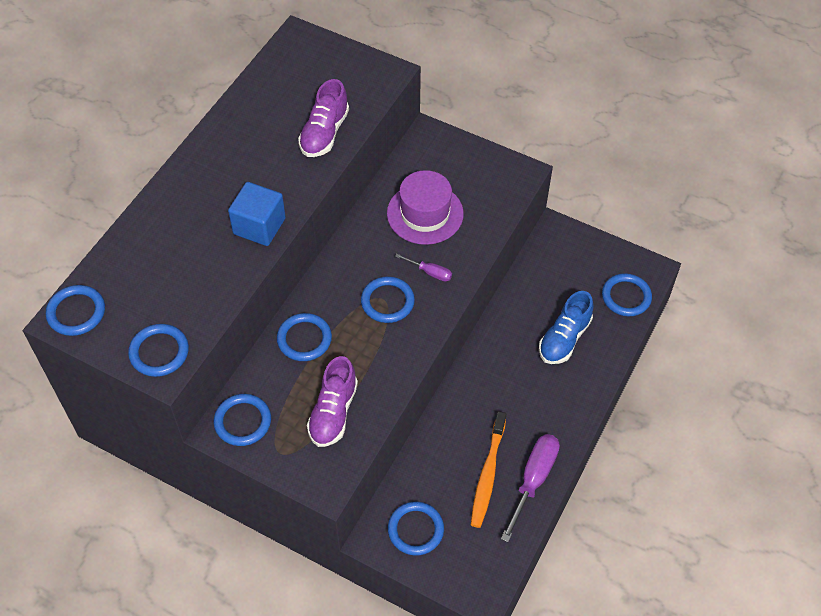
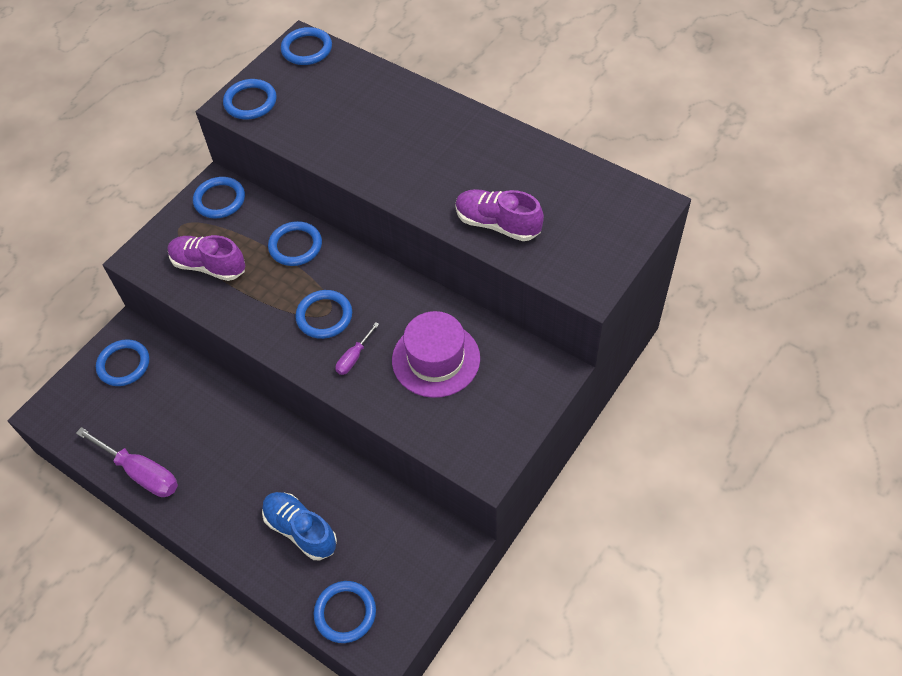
camera: 100 degrees right, 0 degrees up
blue cube [228,182,286,246] -> none
orange toothbrush [471,411,506,528] -> none

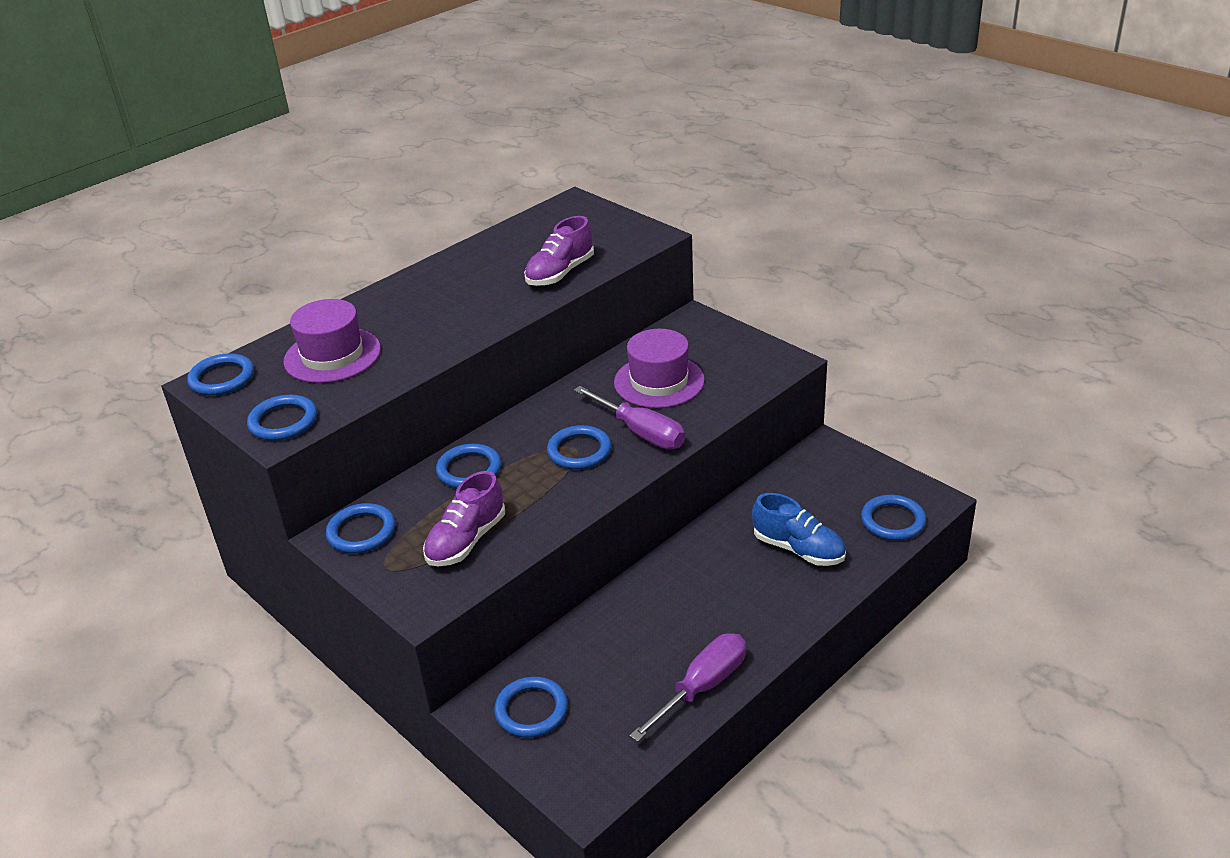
camera: 80 degrees left, 20 degrees down
blue shoe [262,492,337,560] -> blue shoe turned 105 degrees counterclockwise [752,493,846,566]
purple screwdriver [336,322,379,375] -> purple screwdriver [574,386,685,449], size x1.92
none -> purple hat [283,299,381,383]

